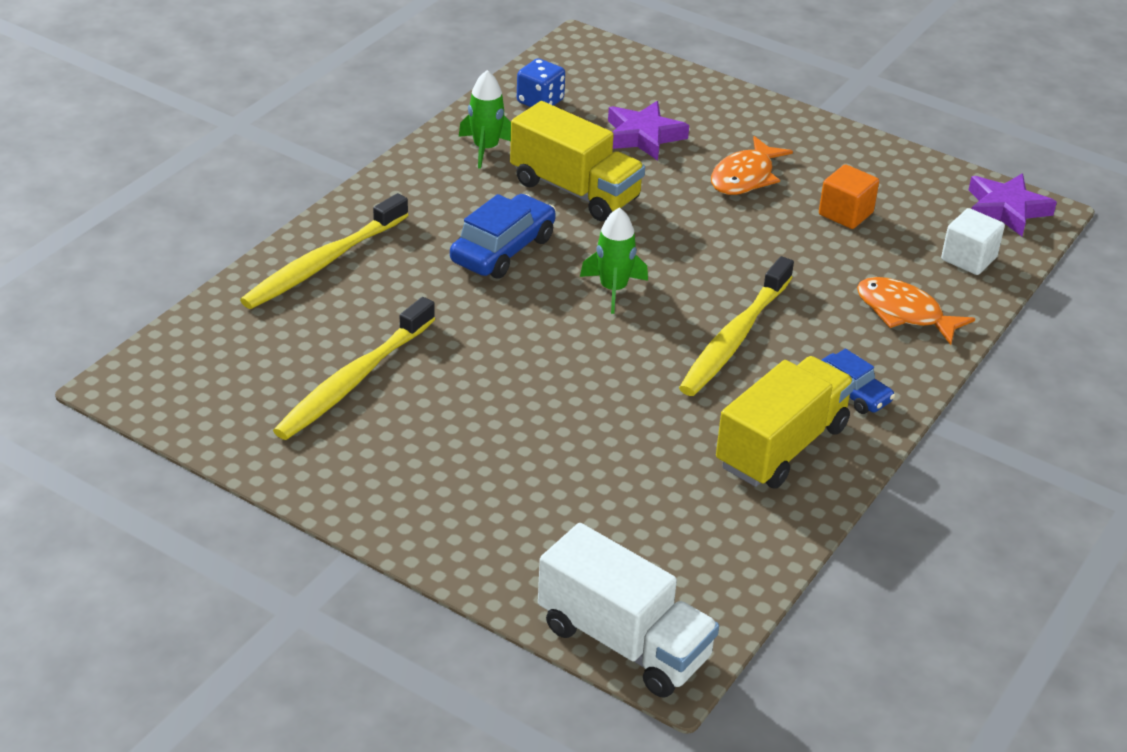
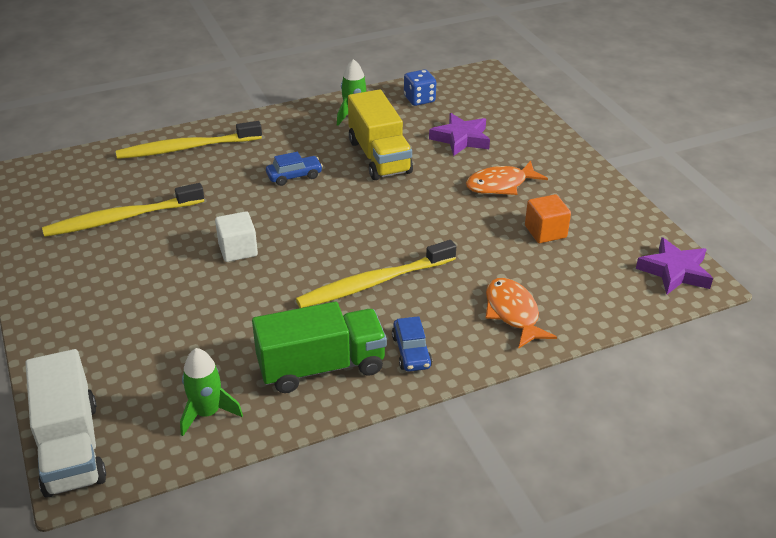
camera: 35 degrees right, 0 degrees up
blue car [450,194,556,278] -> blue car [266,152,323,186], size x0.63
green rocket [580,207,648,314] -> green rocket moved to [180,348,243,436]
yellow truck [716,356,855,489] -> green truck [252,302,387,393]
white cube [941,208,1005,275] -> white cube moved to [215,211,258,262]

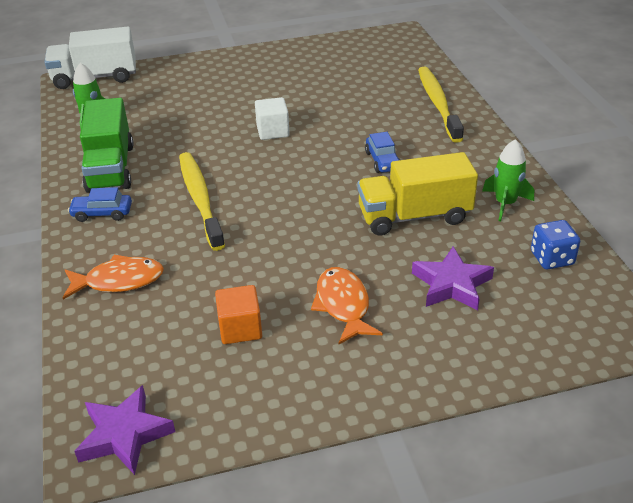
camera: 100 degrees right, 0 degrees up
yellow toothbrush [42,183,204,237] -> none

